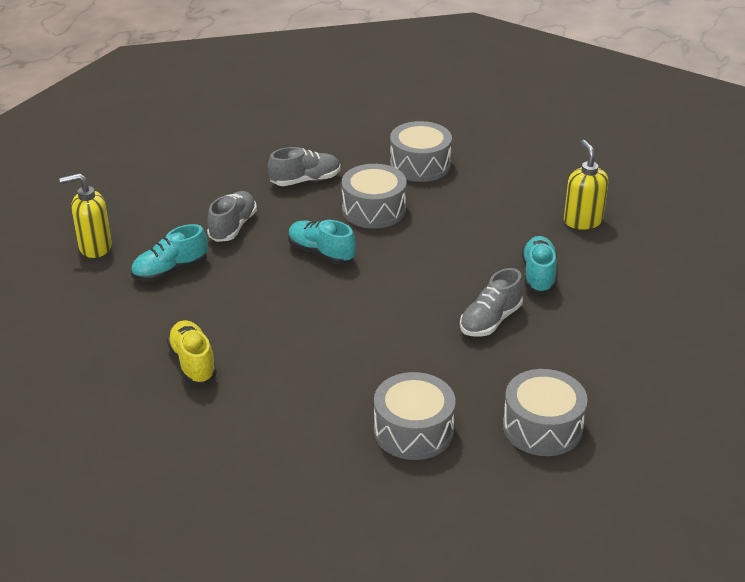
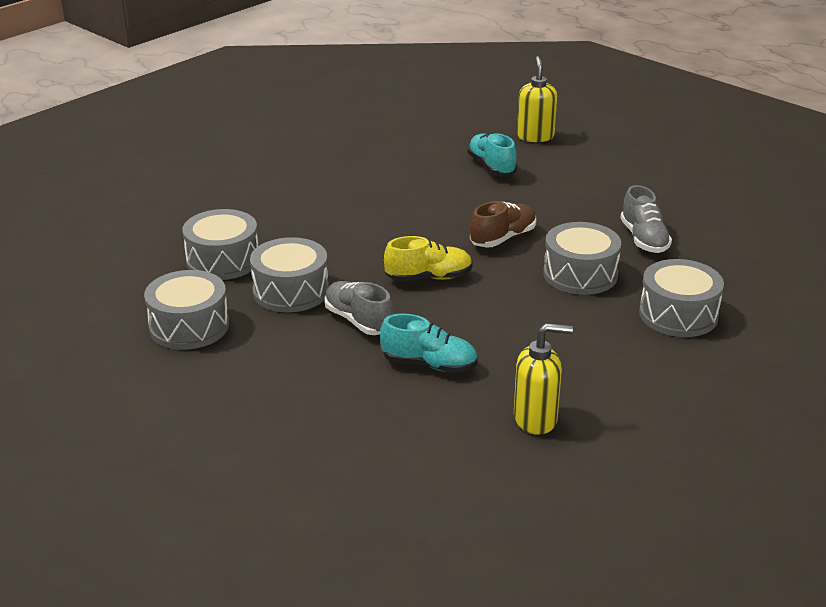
camera: 100 degrees right, 5 degrees down
yellow shoe [167,320,217,384] -> yellow shoe moved to [384,236,473,282]
grey shoe [207,191,257,242] -> none
turquoise shoe [288,220,356,264] -> brown shoe [470,201,536,248]
none -> grey drum [250,237,329,312]

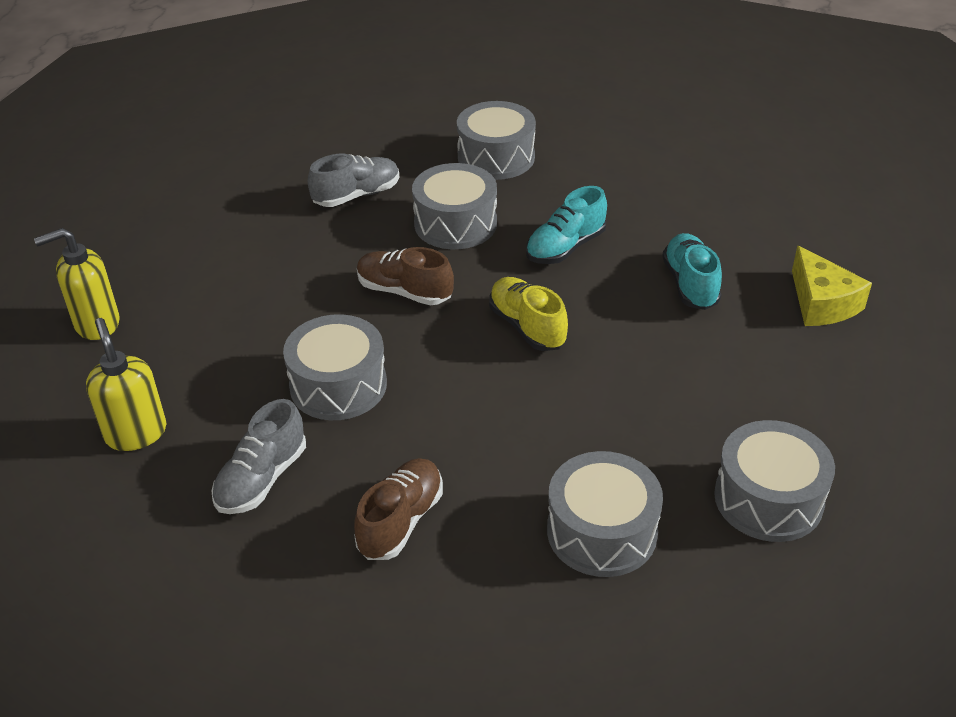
camera: 110 degrees left, 10 degrees up
grey drum [250,237,329,312] -> grey drum moved to [283,314,387,420]
grey shoe [325,281,394,335] -> grey shoe moved to [211,399,306,514]
turquoise shoe [467,133,517,176] -> turquoise shoe moved to [526,186,607,264]
yellow soap dispenser [514,323,573,435] -> yellow soap dispenser moved to [86,318,167,451]
none -> brown shoe [354,458,443,560]
none -> yellow cheese [792,246,872,326]

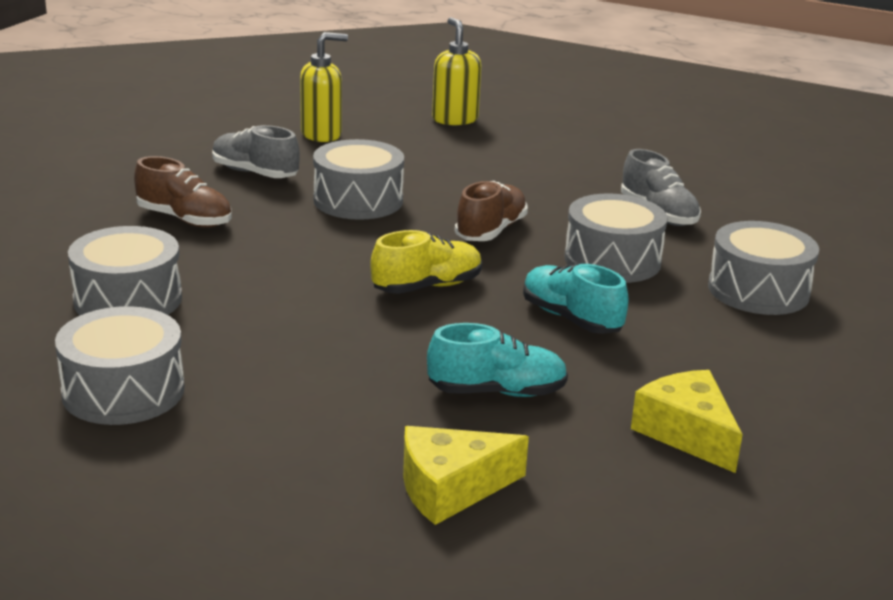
camera: 90 degrees right, 15 degrees down
none -> yellow cheese [631,370,743,473]

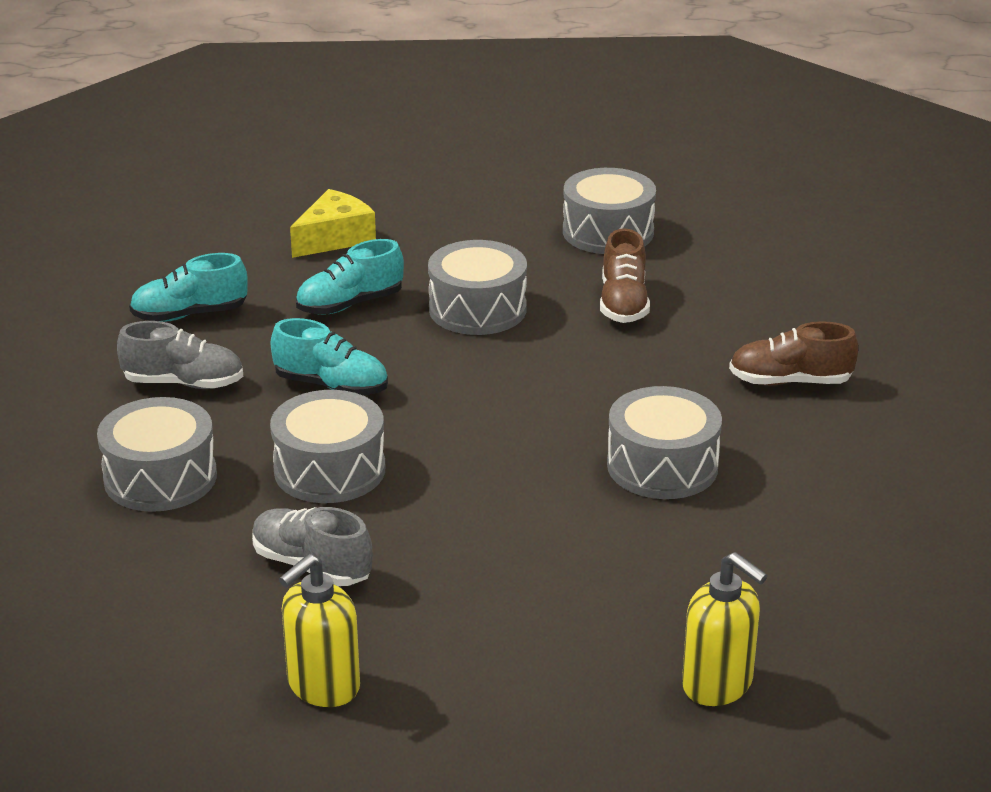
camera: 155 degrees right, 5 degrees up
grey drum [68,226,182,315] -> grey drum moved to [428,240,527,335]
grey shoe [212,125,300,178] -> grey shoe moved to [117,321,243,389]
yellow soap dispenser [300,32,348,142] -> yellow soap dispenser moved to [279,554,360,707]
yellow shoe [370,230,482,294] -> none
brown shoe [455,181,528,241] -> brown shoe moved to [600,228,650,323]
yellow cheese [631,370,743,473] -> turquoise shoe [129,253,248,322]

